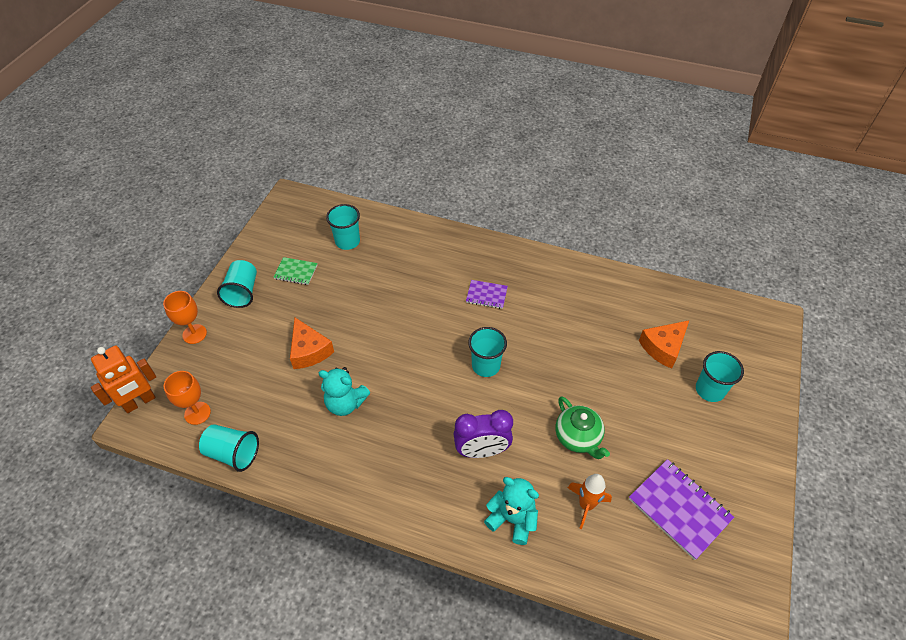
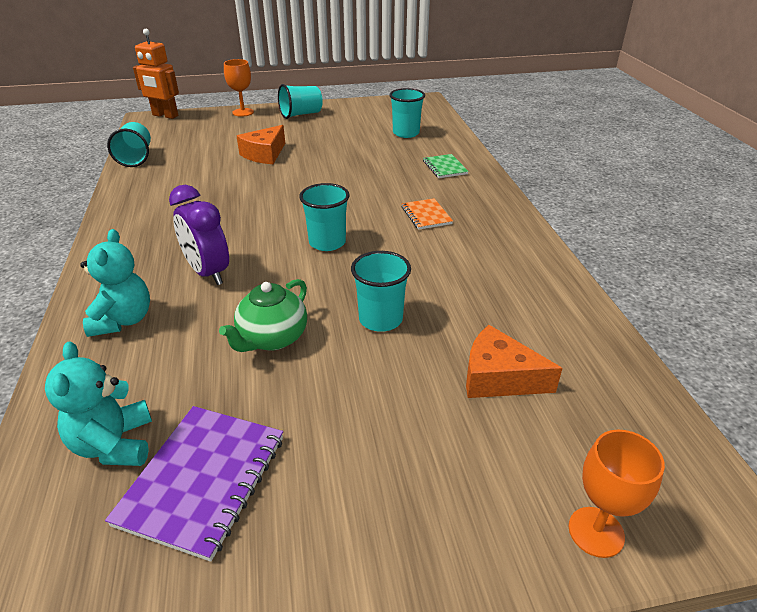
camera: 60 degrees right, 15 degrees down
orange goblet [164,371,211,425] -> orange goblet moved to [569,430,665,558]
green notebook [273,257,317,285] -> green notebook moved to [423,154,469,178]
turquoise teddy bear [319,367,370,416] -> turquoise teddy bear moved to [45,342,152,466]
purple notebook [466,280,508,309] -> orange notebook [402,198,453,230]
orange rocket [567,474,612,529] -> none
turquoise cup [696,351,744,402] -> turquoise cup moved to [351,251,411,332]

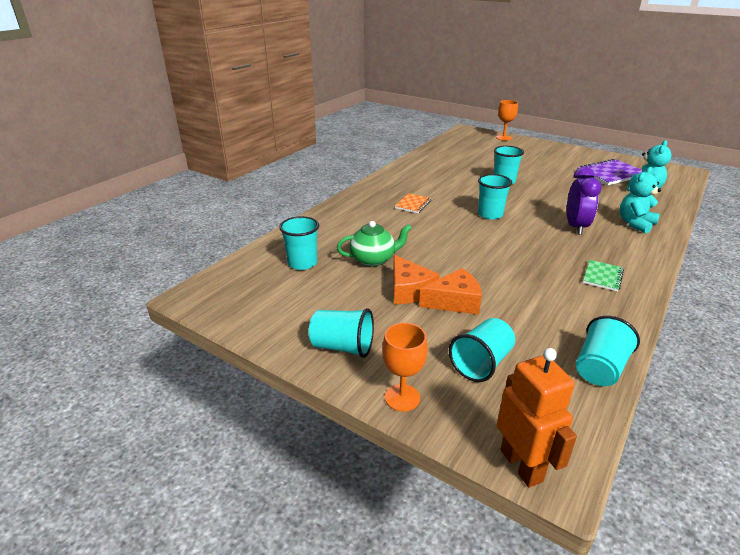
camera: 135 degrees left, 5 degrees down
green teapot [219,279,307,352] -> green teapot moved to [337,221,412,267]
green notebook [423,154,469,178] -> green notebook moved to [583,260,624,291]
orange cheese [466,325,563,398] -> orange cheese moved to [393,255,440,304]
none -> turquoise cup [449,318,515,382]

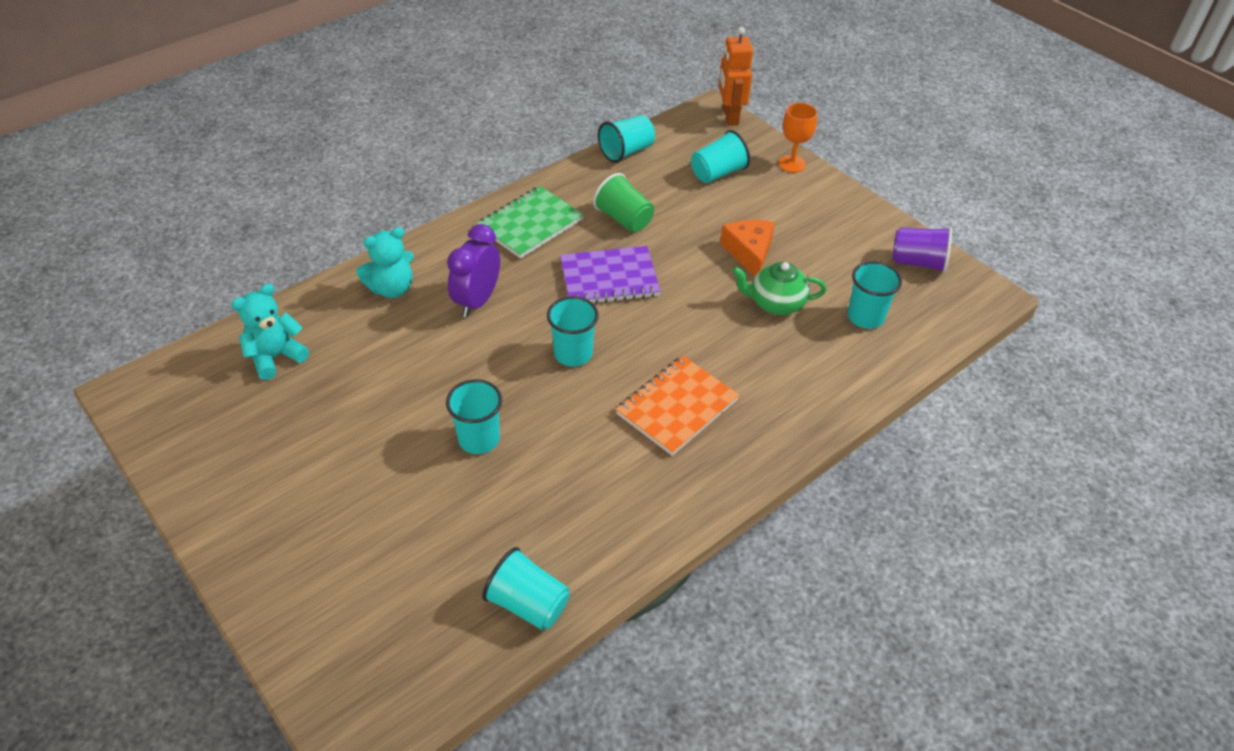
camera: 165 degrees left, 15 degrees up
turquoise cup [309,308,374,358] -> turquoise cup moved to [482,547,570,630]
orange notebook [395,193,431,213] -> orange notebook [616,356,740,456], size x1.77
orange cheese [419,268,482,315] -> none
orange goblet [496,100,518,141] -> none
purple notebook [578,159,642,185] -> purple notebook moved to [560,246,661,304]
green notebook [583,260,624,291] -> green notebook [477,186,584,259], size x1.77
none -> green cup [593,173,654,233]
none -> purple cup [892,227,952,273]

